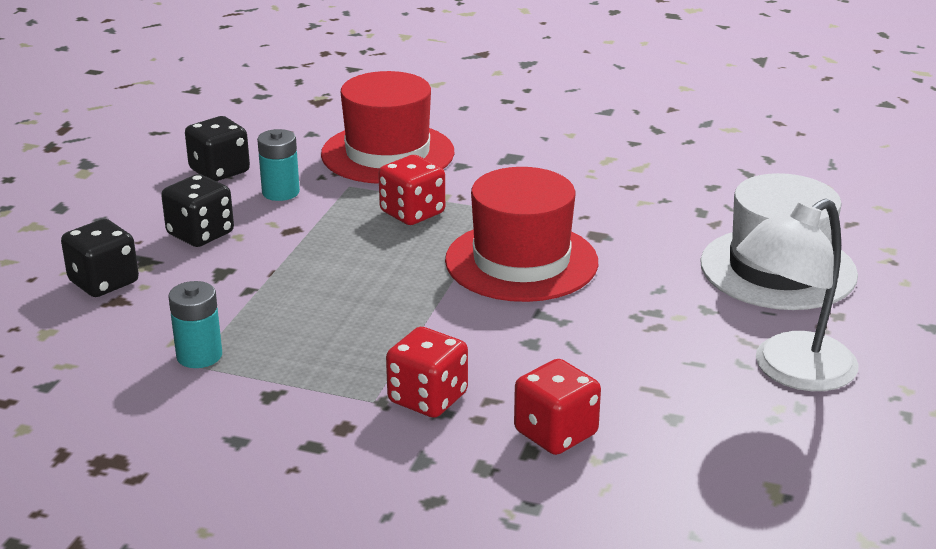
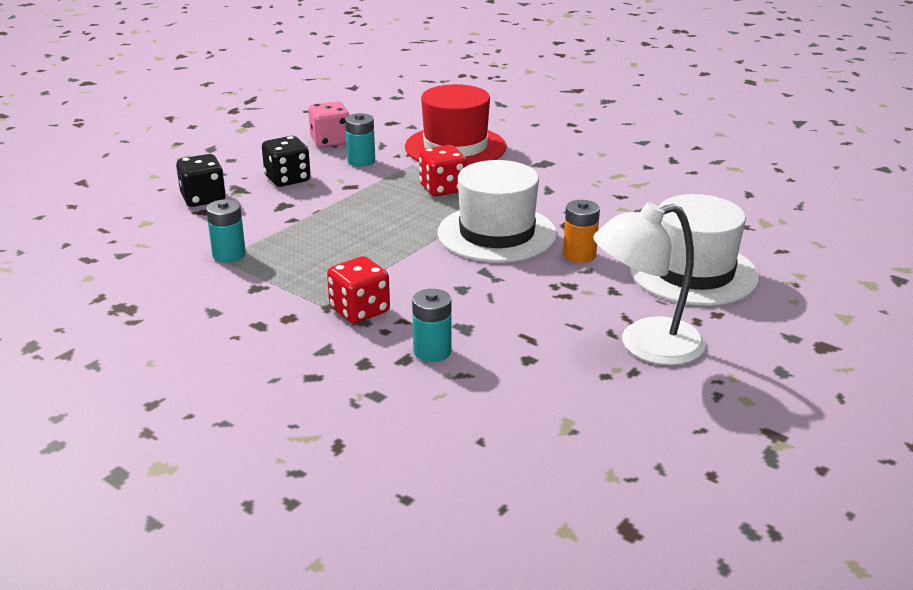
camera: 20 degrees right, 0 degrees up
black dice [185,116,250,181] -> pink dice [308,101,349,148]
red hat [445,167,598,302] -> white hat [437,160,557,263]
red dice [514,359,601,455] -> turquoise battery [412,289,452,362]
none -> orange battery [563,200,600,263]

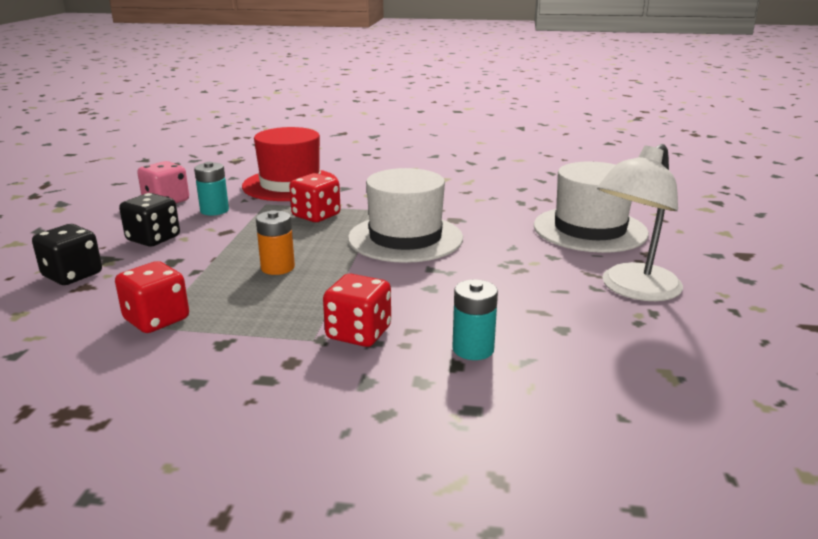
camera: 30 degrees left, 5 degrees down
turquoise battery [206,199,246,262] -> red dice [115,261,189,333]
orange battery [563,200,600,263] -> orange battery moved to [256,210,295,275]

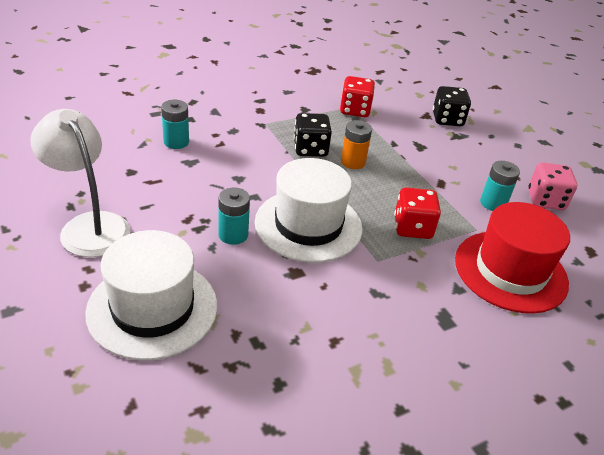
camera: 140 degrees right, 15 degrees up
black dice [119,193,180,247] -> black dice moved to [294,113,332,157]
red dice [323,274,391,347] -> none
white lamp [597,144,683,301] -> white lamp turned 45 degrees counterclockwise [30,109,131,257]
none -> turquoise battery [218,188,250,245]

